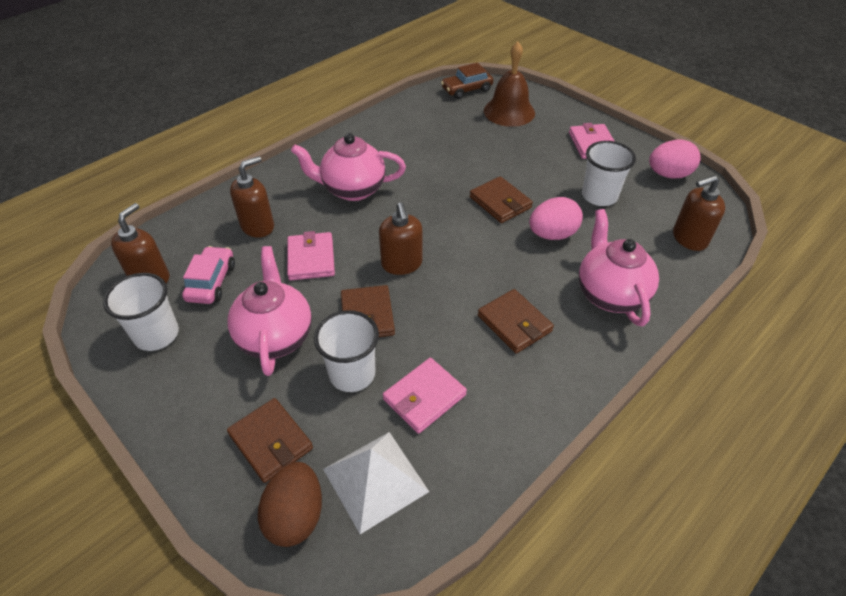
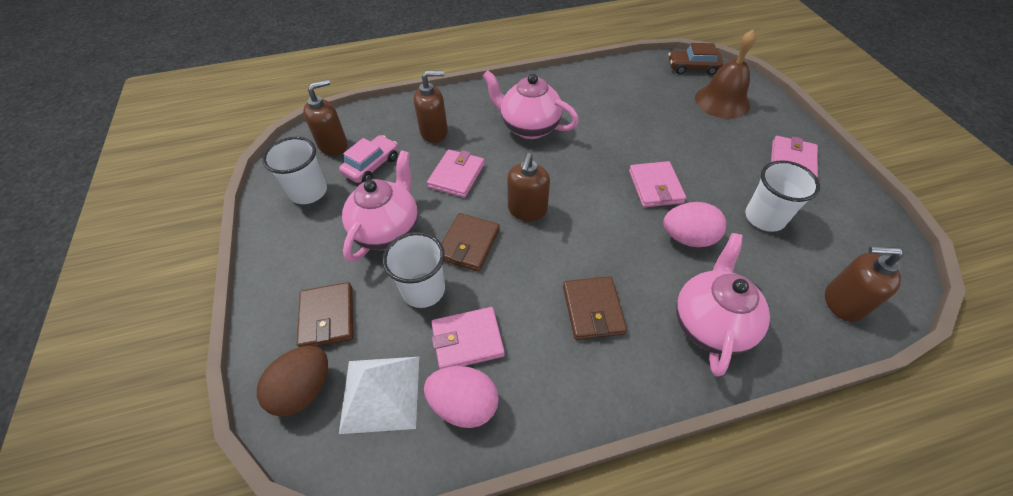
camera: 30 degrees right, 5 degrees up
brown wallet [470,176,533,223] -> pink wallet [629,161,686,207]
pink egg [649,139,701,179] -> pink egg moved to [424,366,499,428]

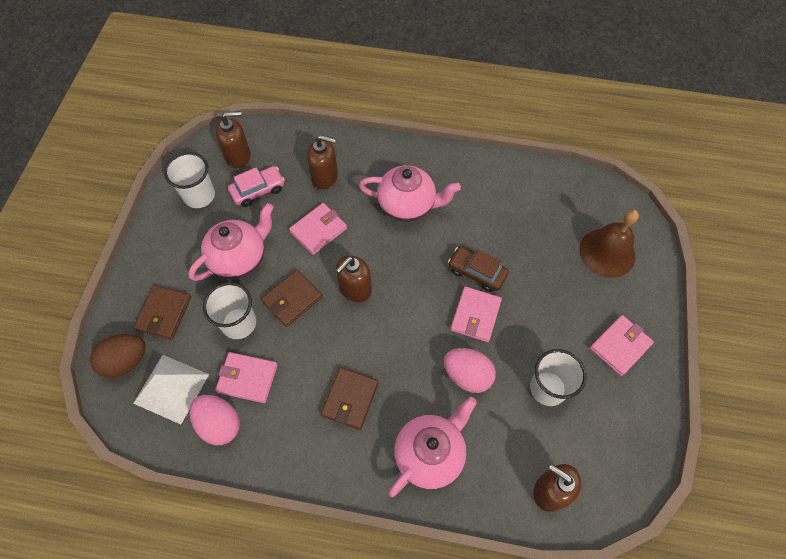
camera: 25 degrees right, 10 degrees up
pink teapot [482,70,579,139] -> pink teapot turned 135 degrees clockwise [359,165,461,222]
brown car [669,43,723,75] -> brown car moved to [448,246,509,292]

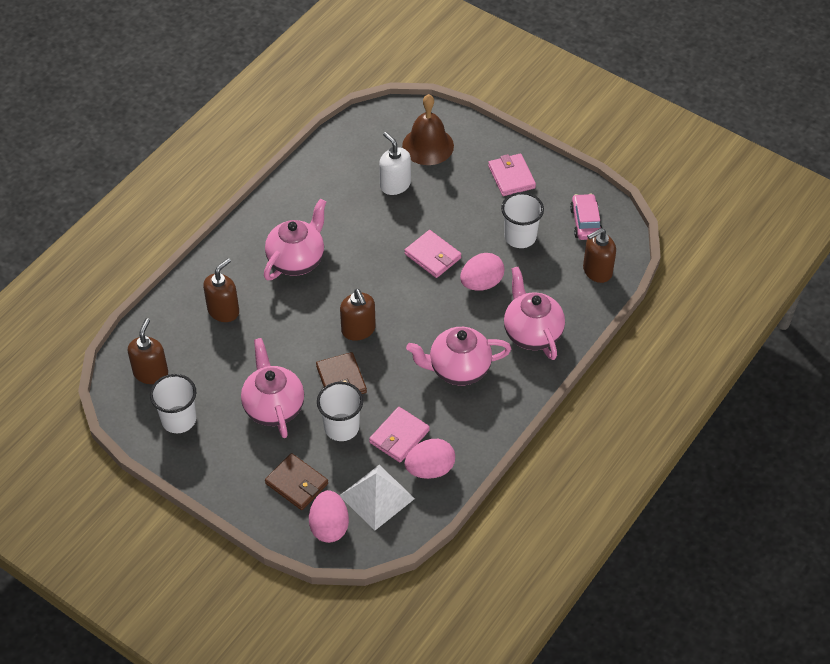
camera: 65 degrees left, 10 degrees down
brown egg [90,334,145,378] -> pink egg [309,490,349,543]
pink car [228,166,285,207] -> pink car moved to [570,193,603,240]
pink wallet [289,203,347,255] -> none
brown wallet [321,367,378,430] -> pink teapot [406,327,511,385]
brown car [448,246,509,292] -> none
none -> white soap dispenser [379,132,411,195]

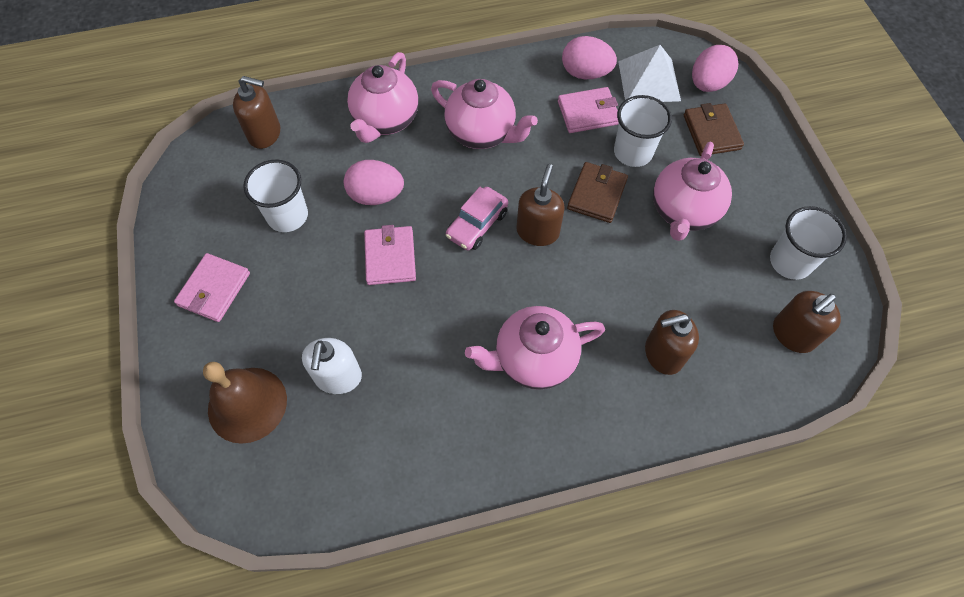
camera: 140 degrees left, 10 degrees up
pink car [570,193,603,240] -> pink car moved to [446,187,508,250]

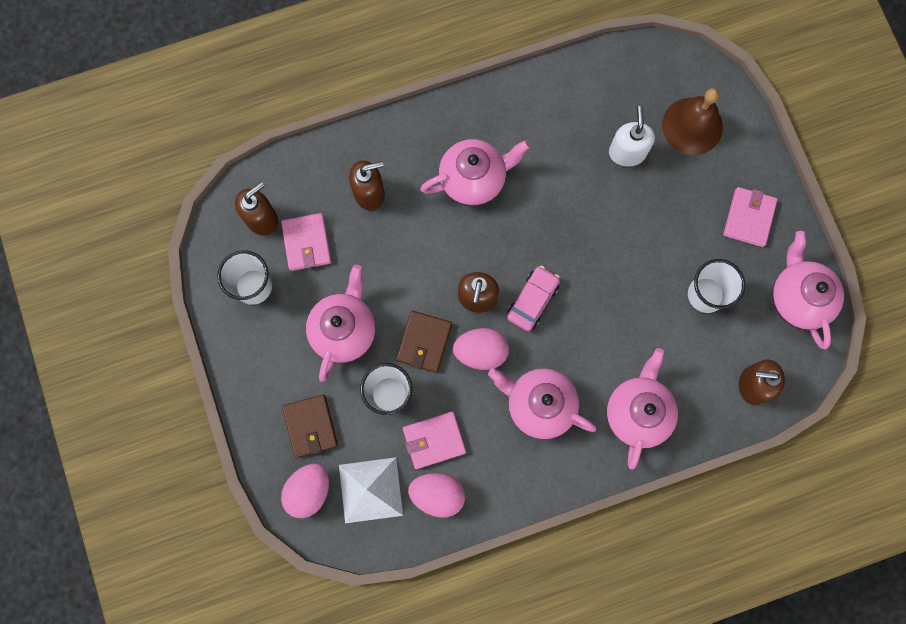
camera: 175 degrees right, 15 degrees up
pink egg [344,160,404,205] -> pink egg moved to [453,328,509,370]
pink wallet [364,225,416,285] -> pink wallet moved to [281,213,332,271]
none -> pink teapot [772,231,844,350]

